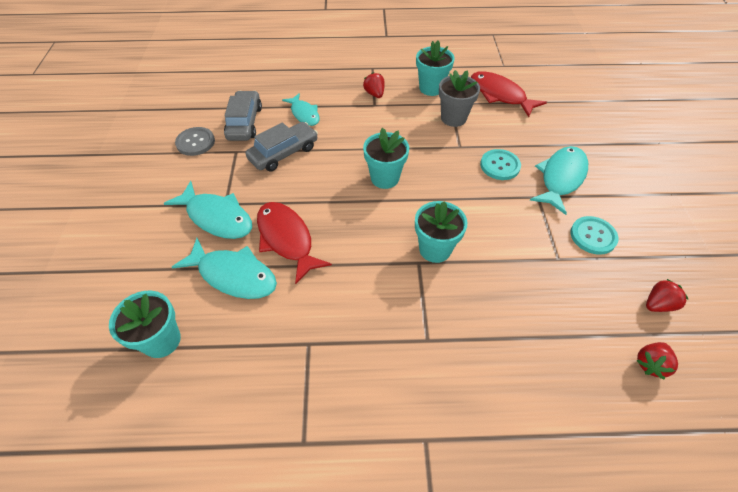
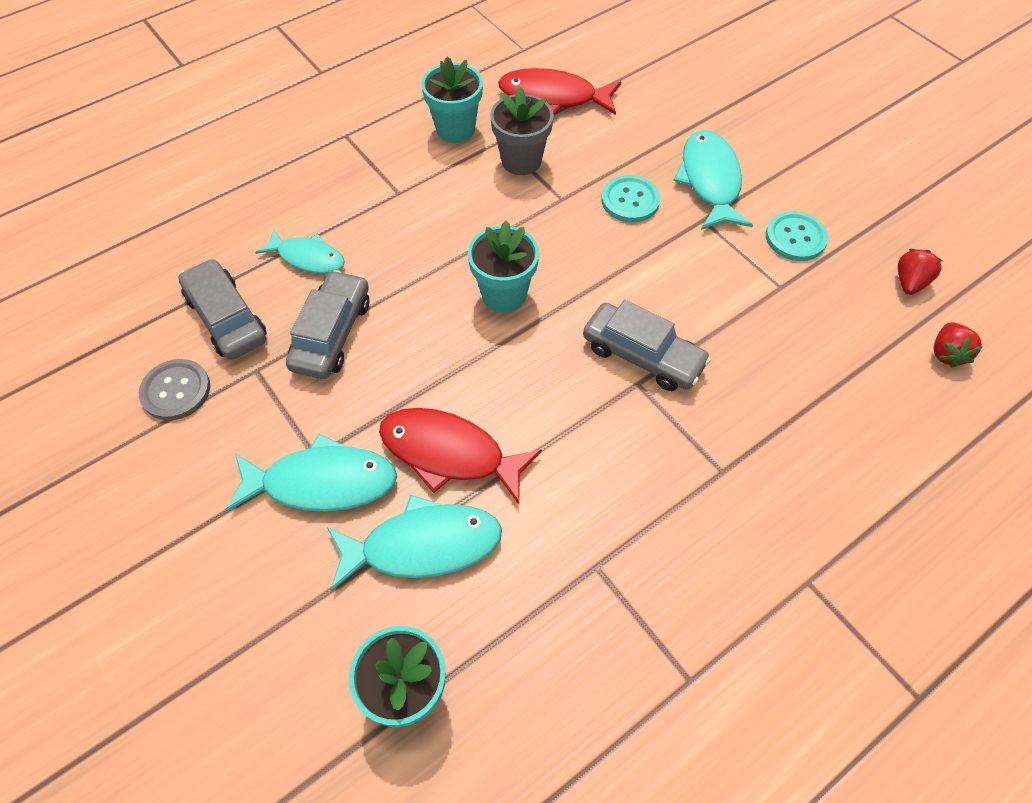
camera: 35 degrees left, 5 degrees up
red strawberry [363,72,385,98] -> none
turquoise flower pot [415,201,467,263] -> grey car [583,300,711,391]

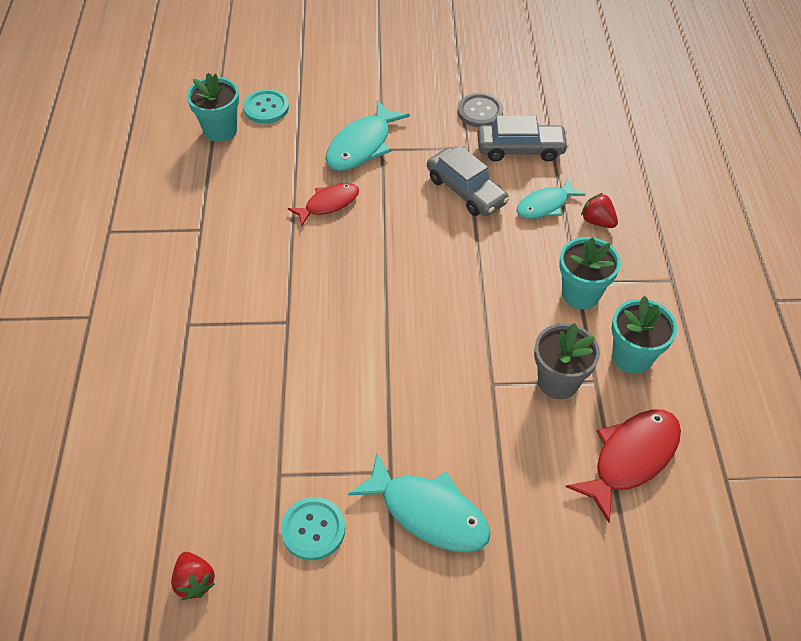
camera: 125 degrees right, 5 degrees down
turquoise fish [327,495,502,592] -> none
red fish [379,408,542,504] -> red fish [288,183,359,226], size x0.65
turquoise flower pot [468,221,539,313] -> turquoise flower pot moved to [559,237,621,309]
grey car [583,300,711,391] -> none
turquoise button [601,175,660,222] -> turquoise button moved to [243,89,289,124]
red strawberry [934,322,982,368] -> red strawberry moved to [581,193,618,228]

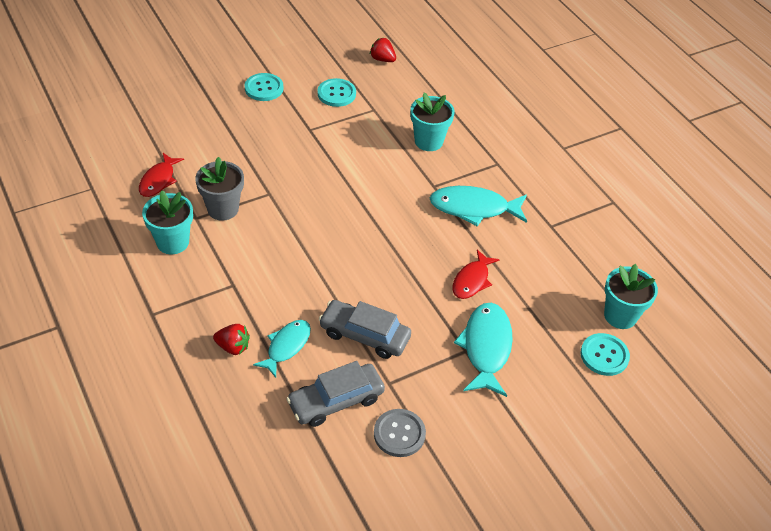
camera: 150 degrees right, 5 degrees down
turquoise fish [348,452,491,552] -> turquoise fish moved to [430,186,527,227]
turquoise flower pot [559,237,621,309] -> turquoise flower pot moved to [410,93,455,151]
red fish [566,409,681,523] -> red fish [139,153,184,197], size x0.65
none -> turquoise button [245,73,284,101]

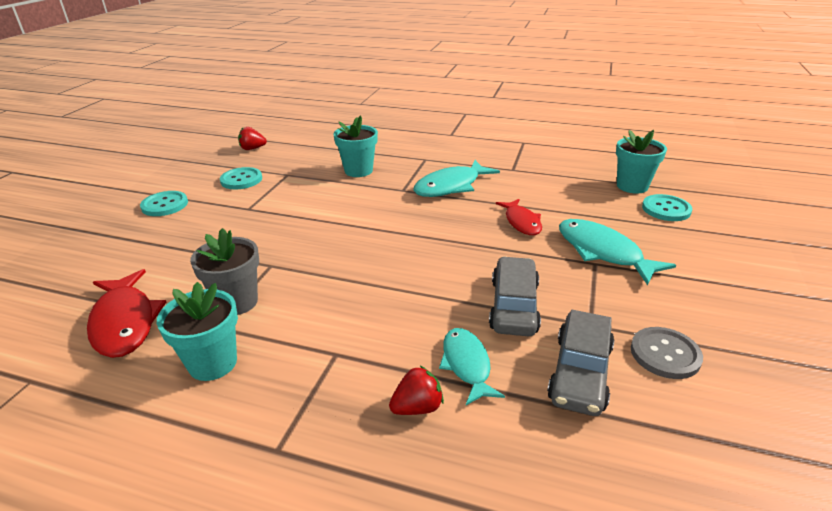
camera: 40 degrees left, 15 degrees down
red fish [139,153,184,197] -> red fish [87,269,166,358], size x1.54
grey car [319,300,411,359] -> grey car turned 120 degrees clockwise [489,256,541,337]

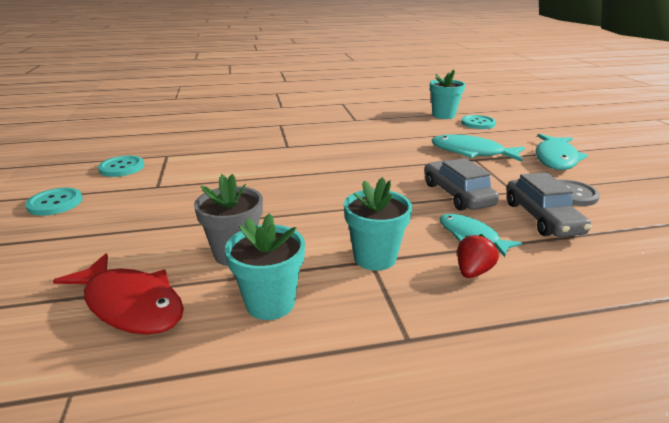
camera: 30 degrees left, 5 degrees down
red strawberry [238,127,267,150] -> none
turquoise flower pot [334,115,378,177] -> turquoise flower pot moved to [344,177,412,271]
turquoise fish [413,160,500,197] -> turquoise fish moved to [536,134,588,170]
red fish [496,199,542,235] -> none

